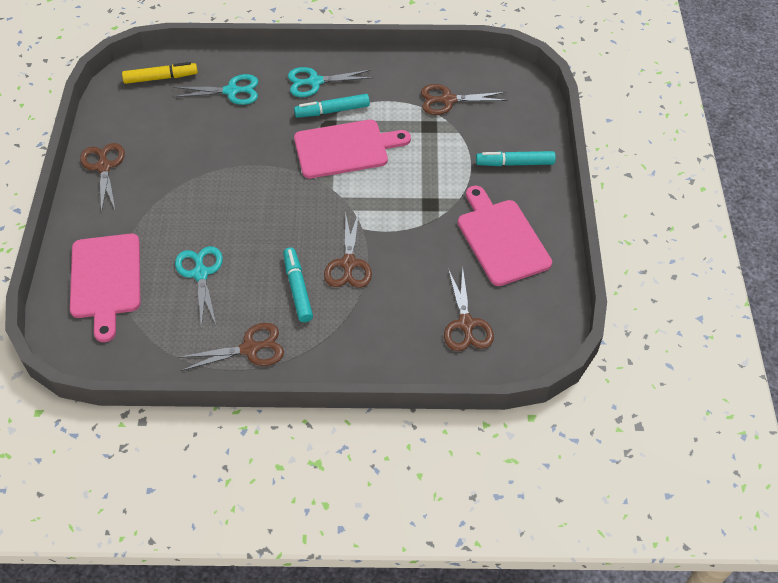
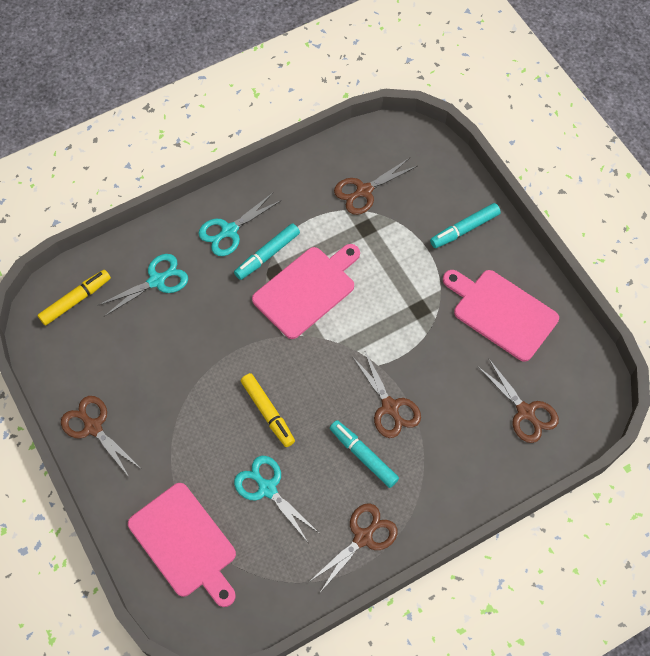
camera: 30 degrees left, 10 degrees up
none -> yellow marker [241,373,295,447]

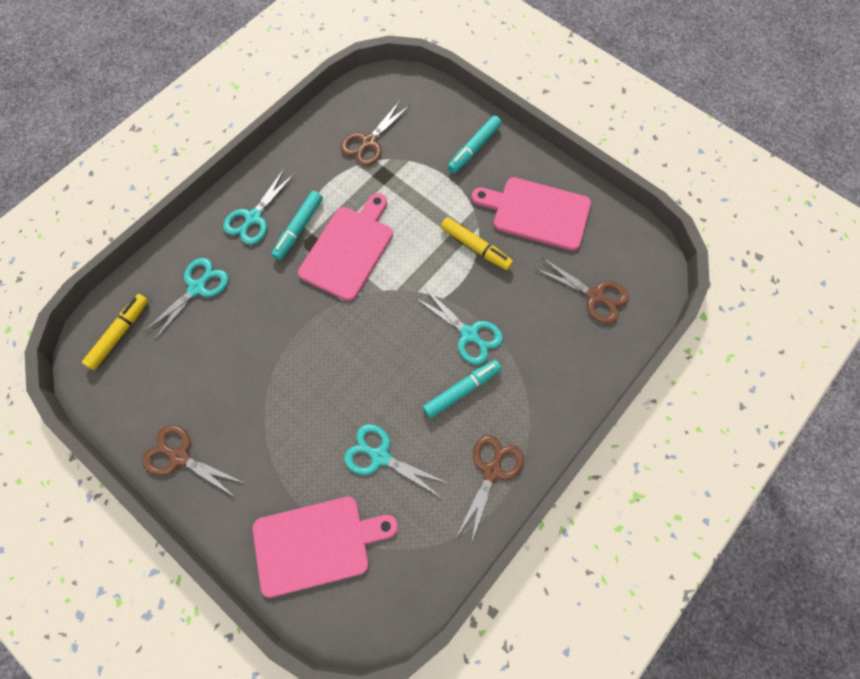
camera: 20 degrees left, 5 degrees up
pink cutting board [128,483,236,607] -> pink cutting board turned 45 degrees counterclockwise [253,497,398,598]
yellow marker [241,373,295,447] -> yellow marker moved to [441,217,513,270]
turquoise marker [330,420,399,488] -> turquoise marker turned 120 degrees clockwise [423,360,502,419]
brown scissors [352,349,421,438] -> turquoise scissors [415,288,503,365]

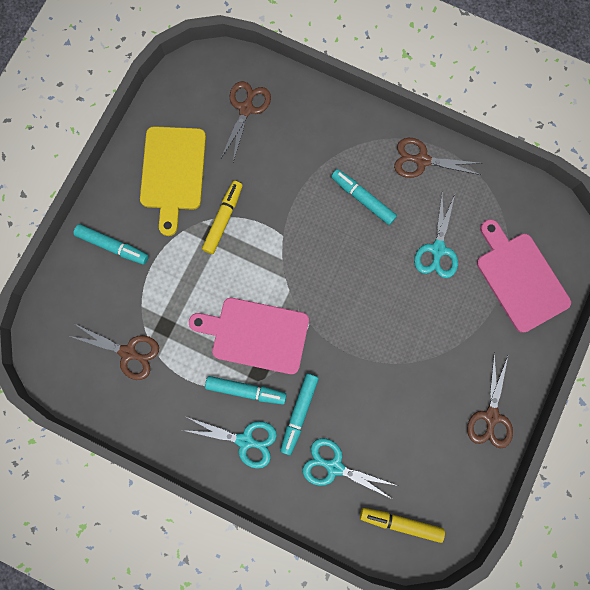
camera: 105 degrees left, 10 degrees up
turquoise scissors [415,288,503,365] -> none
pink cutting board [472,177,591,251] -> yellow cutting board [140,126,206,236]
none -> turquoise marker [280,373,319,455]

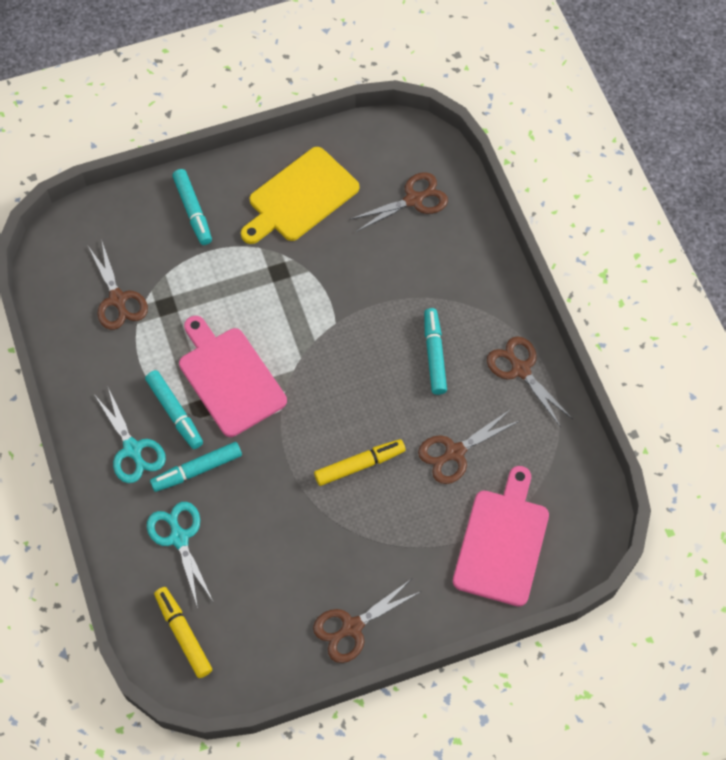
camera: 45 degrees right, 15 degrees down
yellow marker [202,181,243,254] -> yellow marker moved to [314,439,405,486]
turquoise scissors [414,195,458,278] -> brown scissors [418,409,519,484]

